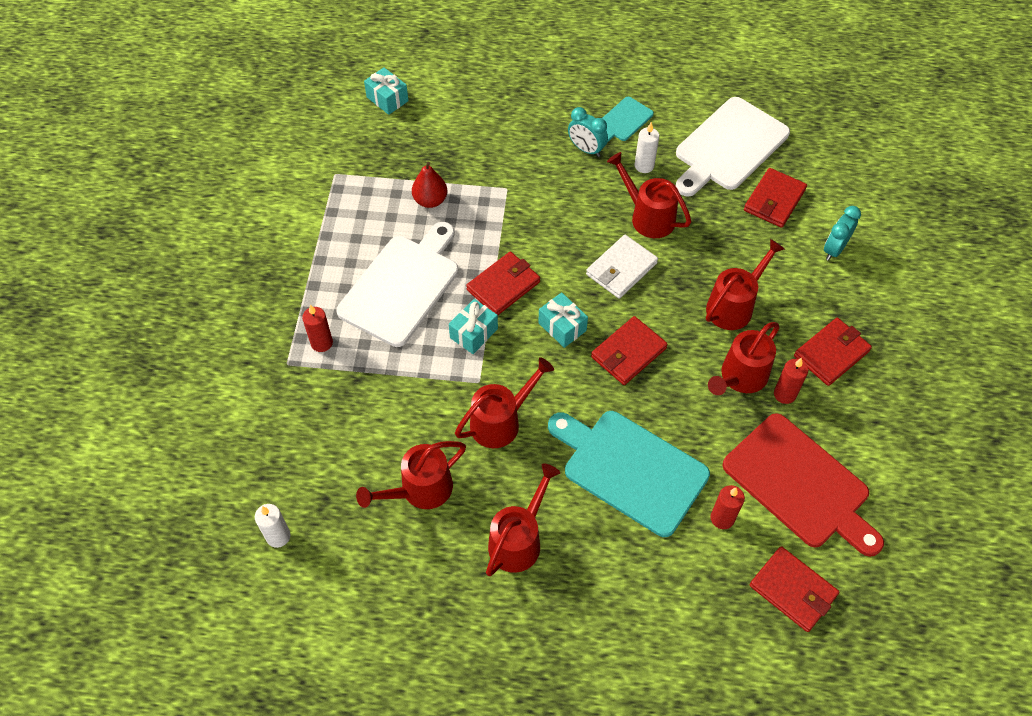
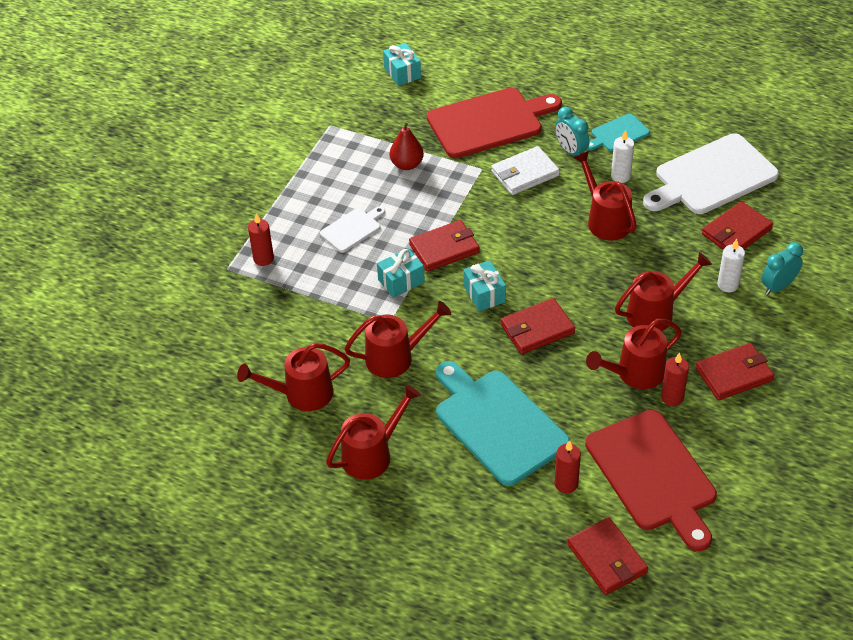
camera: 20 degrees right, 10 degrees down
white candle [255,504,291,548] -> white candle moved to [717,239,745,292]
white cutting board [336,222,459,347] -> white cutting board [320,206,385,253], size x0.49
white wallet [586,235,658,299] -> white wallet moved to [491,146,560,195]
none -> red cutting board [427,88,562,158]

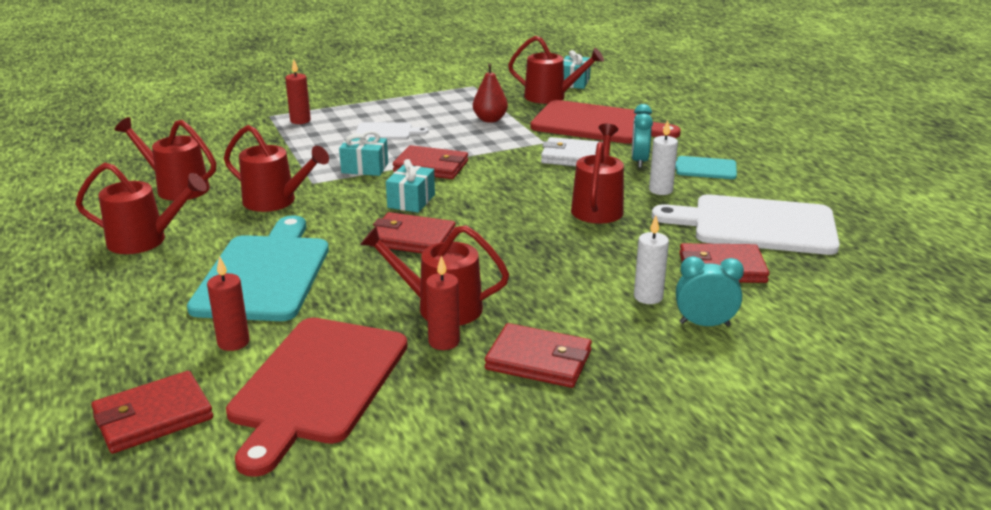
camera: 40 degrees right, 20 degrees down
red wallet [567,517,648,595] -> red wallet turned 45 degrees clockwise [91,371,213,454]
red watering can [615,252,712,331] -> red watering can moved to [508,36,604,104]

